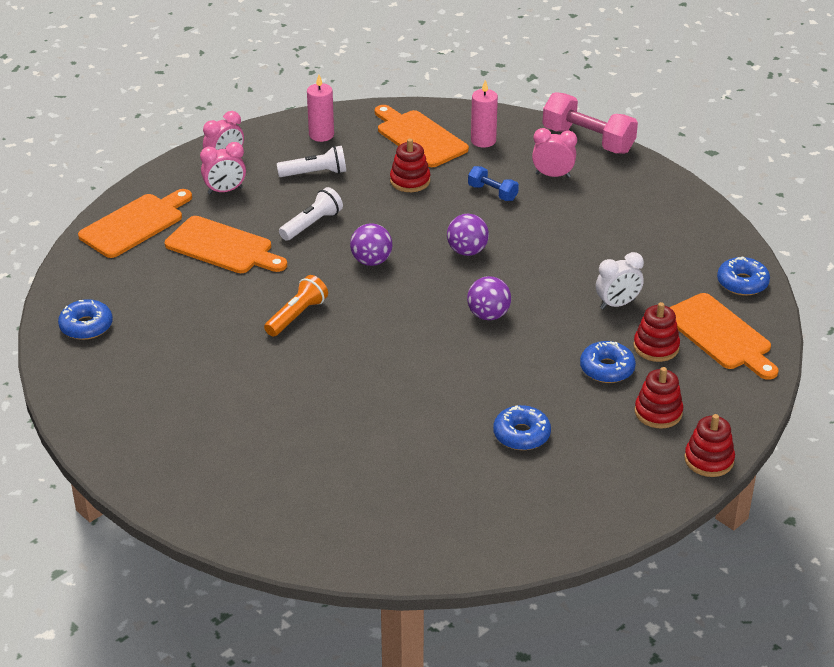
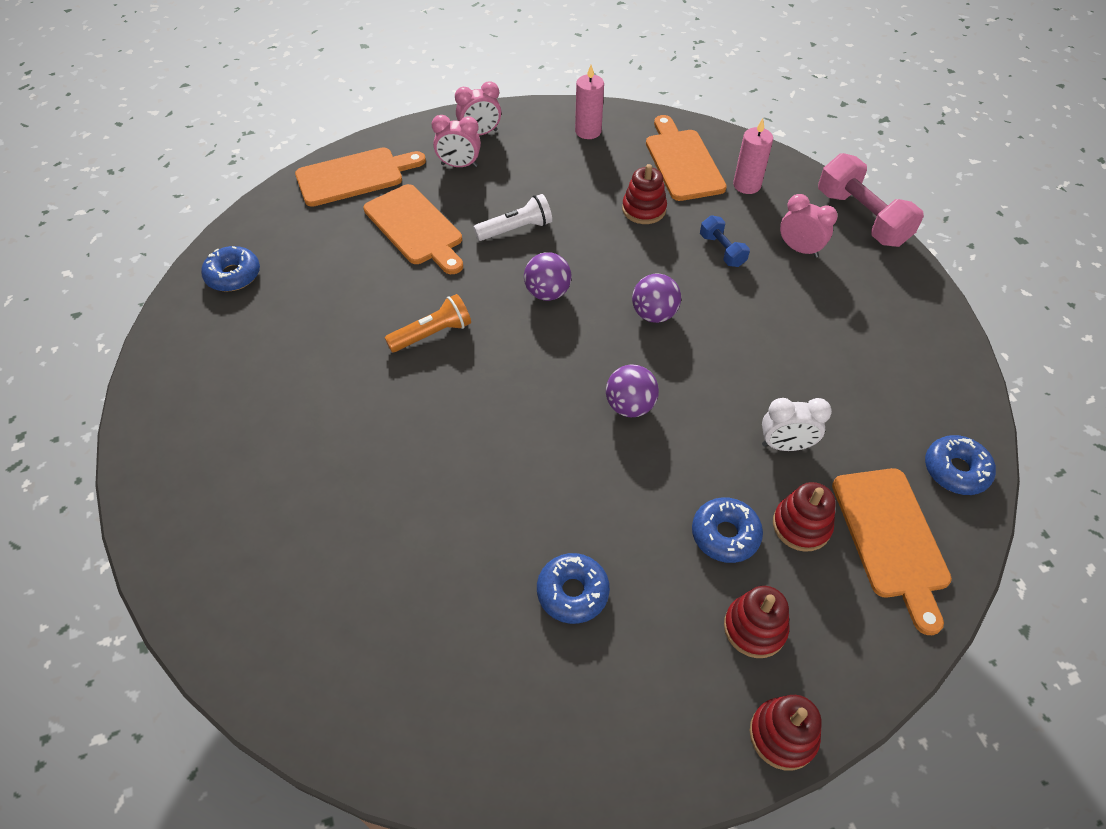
camera: 25 degrees right, 15 degrees up
white flashlight [277,146,346,177] -> none

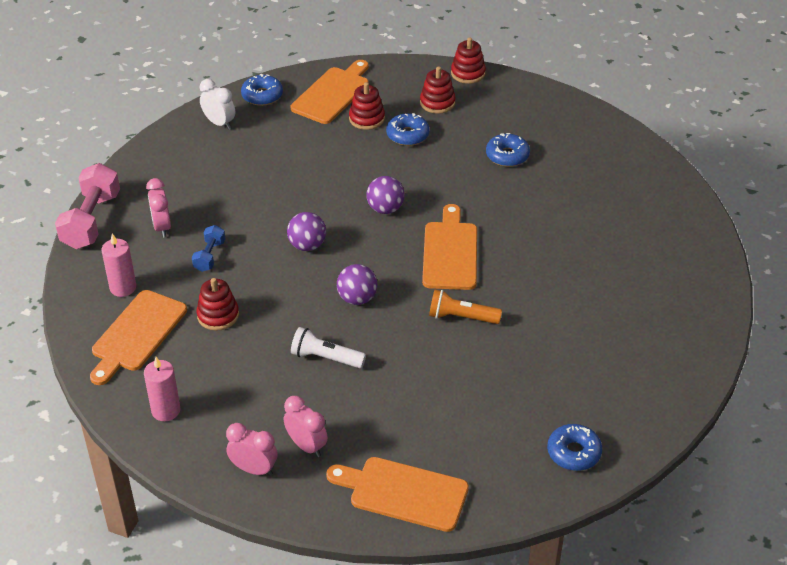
camera: 140 degrees left, 10 degrees down
orange cutting board [363,184,463,274] -> orange cutting board moved to [422,204,477,290]
white clock [762,398,832,451] -> white clock moved to [200,79,235,130]

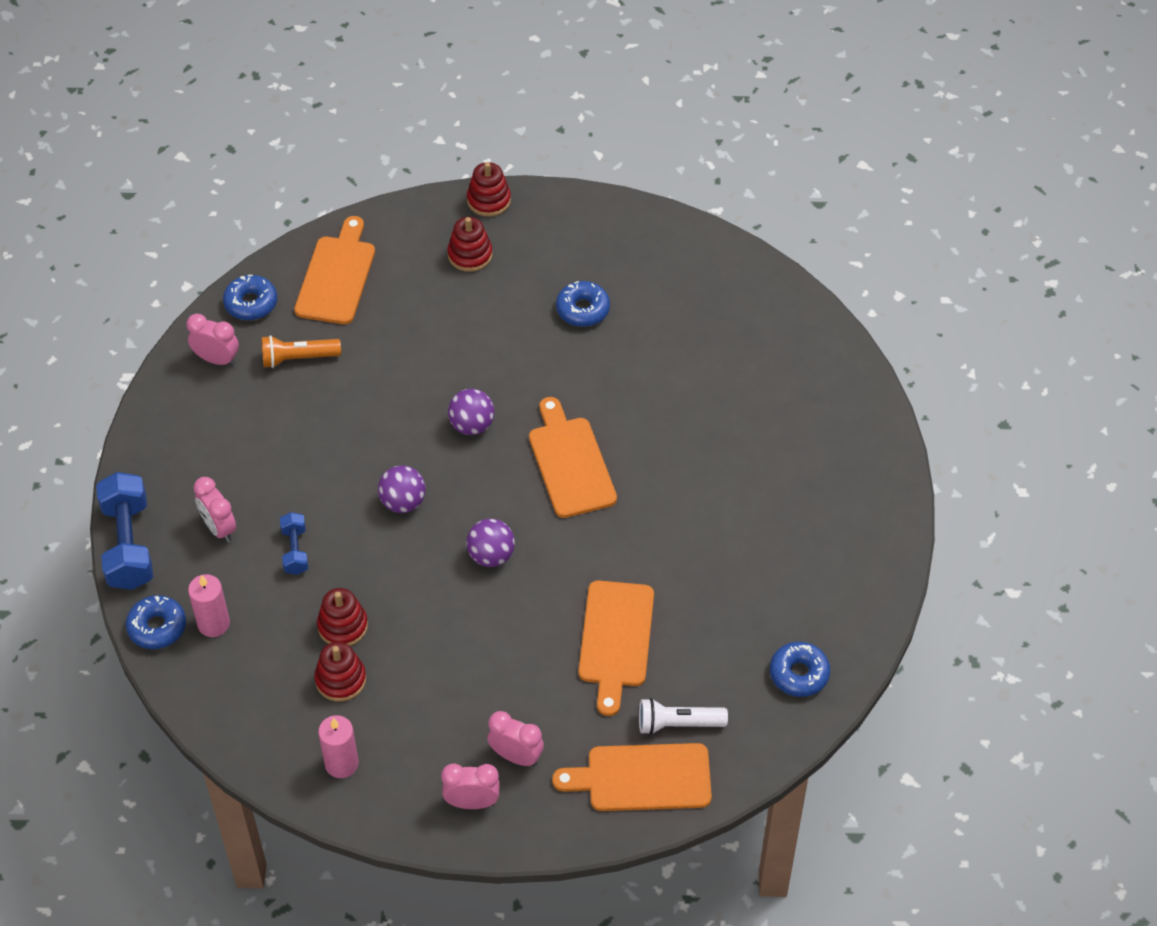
camera: 20 degrees left, 10 degrees up
pink dumbbell [55,163,120,249] -> blue dumbbell [96,472,153,590]
orange cutting board [90,290,187,385] -> orange cutting board moved to [578,580,654,716]
white clock [200,79,235,130] -> pink clock [187,314,239,366]
white flashlight [291,327,366,368] -> white flashlight moved to [639,698,728,735]
red stacking toy [349,82,385,130] -> red stacking toy moved to [314,642,366,702]
blue donut [386,113,429,146] -> blue donut moved to [126,595,186,649]
orange flashlight [429,289,502,324] -> orange flashlight moved to [262,335,341,368]

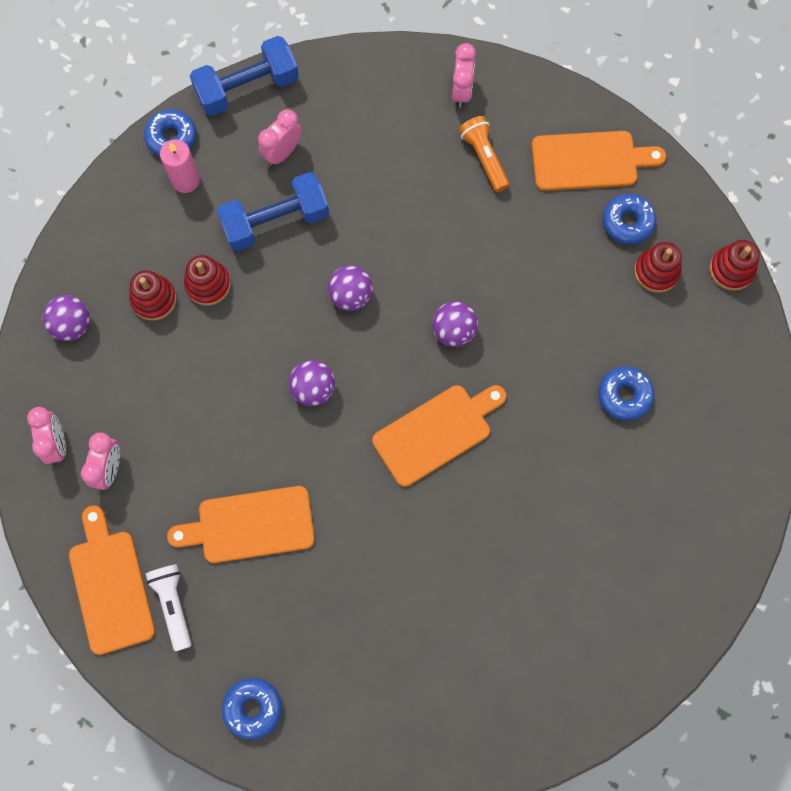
camera: 75 degrees right, 20 degrees up
blue donut [223,275,277,320] -> blue donut moved to [603,194,657,245]
blue dumbbell [280,512,308,575] -> blue dumbbell [216,172,329,252], size x1.89
pink candle [318,715,359,778] -> purple ball [43,295,90,341]

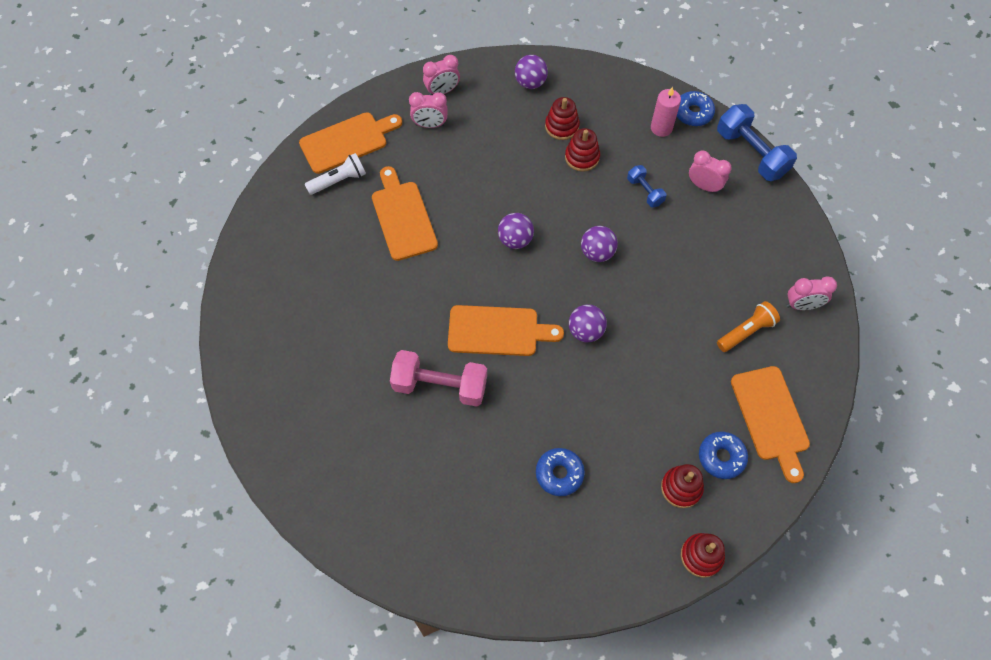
camera: 80 degrees right, 10 degrees down
blue dumbbell [216,172,329,252] -> blue dumbbell [627,165,666,207], size x0.53
blue donut [222,678,282,740] -> none
orange cutting board [372,385,506,487] -> orange cutting board turned 45 degrees counterclockwise [448,305,564,356]
none -> pink dumbbell [390,350,487,407]

